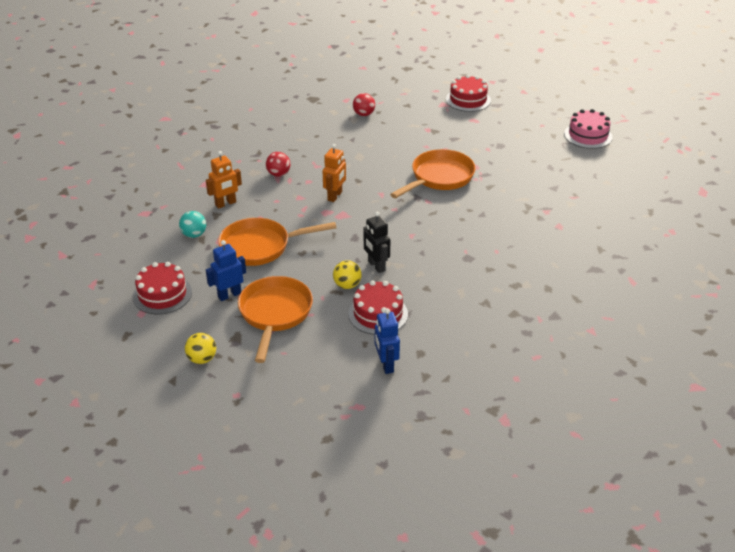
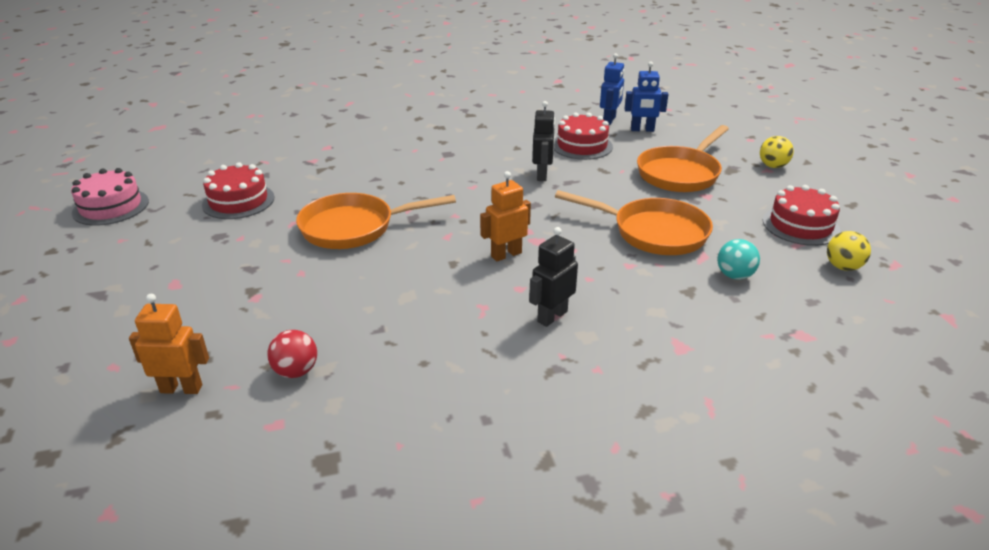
camera: 145 degrees left, 5 degrees down
orange robot [206,151,242,209] -> orange robot moved to [129,294,209,394]
blue robot [206,240,246,301] -> blue robot moved to [625,61,668,132]
red ball [266,152,290,177] -> black robot [529,227,578,327]
yellow ball [333,260,361,289] -> yellow ball moved to [827,231,871,271]
red cake [446,75,491,112] -> red cake moved to [202,162,274,219]

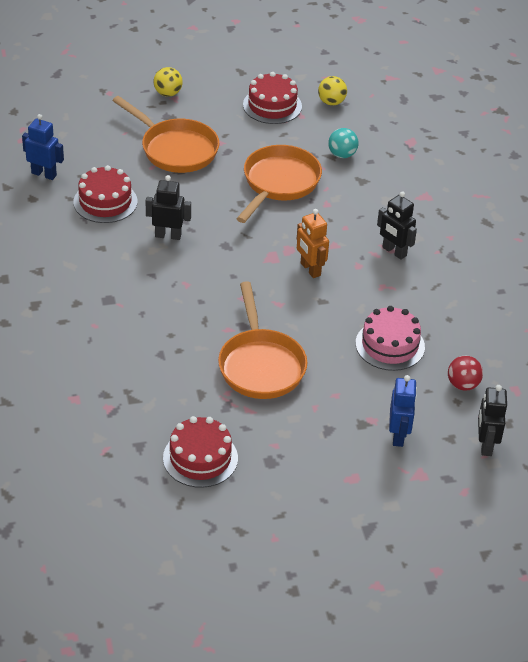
camera: 90 degrees left, 10 degrees up
pink cake [71,168,149,226] -> pink cake moved to [356,306,425,371]
orange robot [129,294,209,394] -> black robot [478,385,507,456]
blue robot [625,61,668,132] -> blue robot moved to [389,375,417,447]

